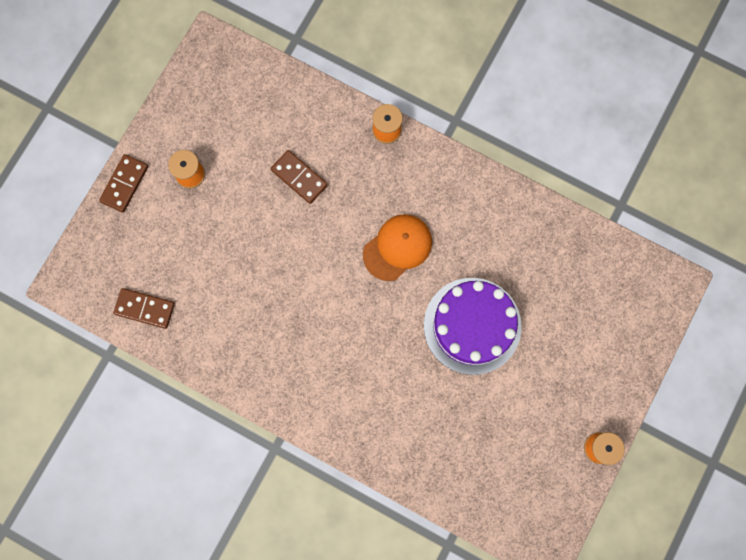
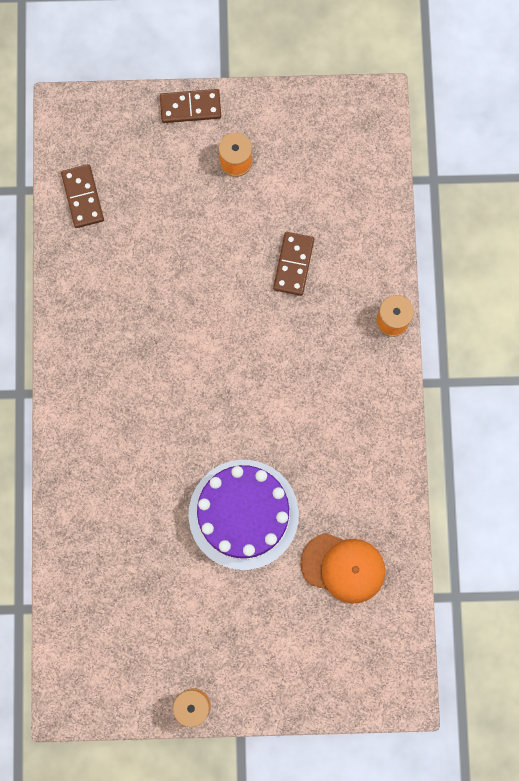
camera: 60 degrees right, 0 degrees up
orange cap [363,214,432,281] -> orange cap moved to [300,533,385,604]

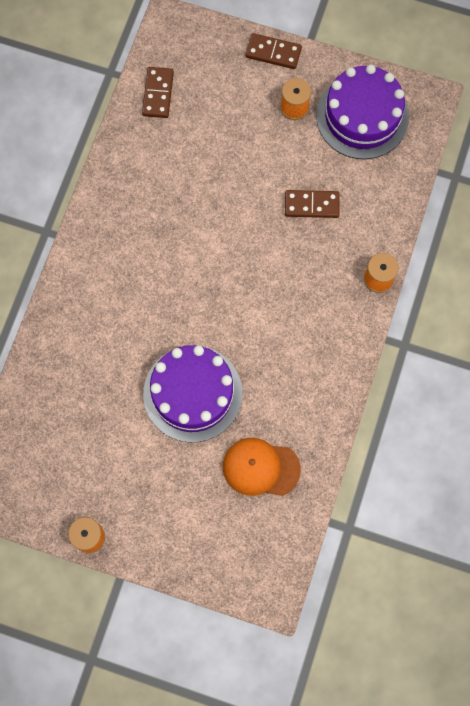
camera: 20 degrees right, 5 degrees down
brown domino [273,232,314,296] -> brown domino turned 60 degrees clockwise [285,190,340,218]
orange cap [300,533,385,604] -> orange cap turned 150 degrees clockwise [223,438,301,496]
none -> purple cake [316,64,409,159]

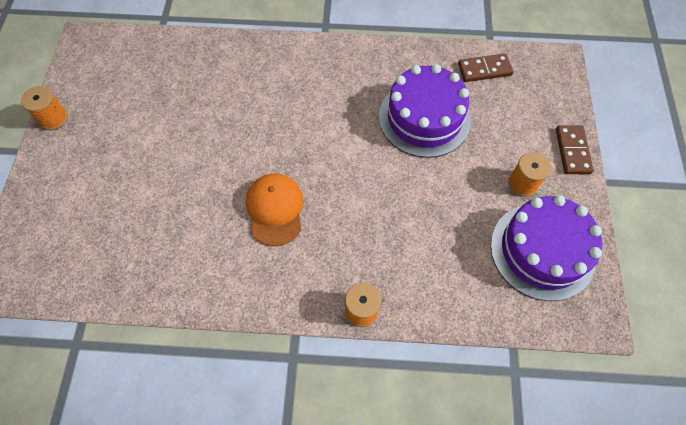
camera: 75 degrees right, 10 degrees down
purple cake [143,345,242,442] -> purple cake moved to [379,64,471,158]
orange cap [223,438,301,496] -> orange cap moved to [246,173,303,246]
brown domino [285,190,340,218] -> none

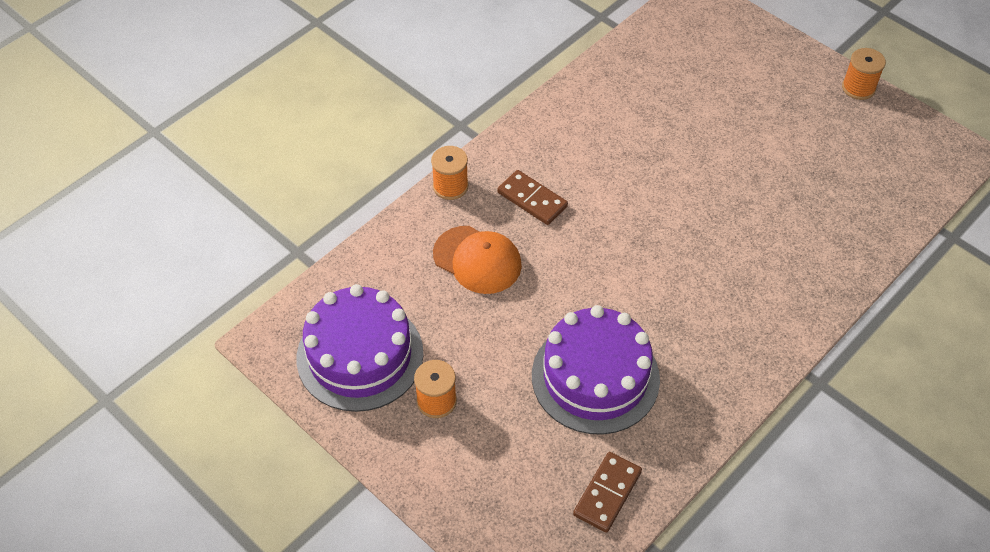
camera: 130 degrees right, 10 degrees down
orange cap [246,173,303,246] -> orange cap moved to [433,226,522,294]
brown domino [556,125,594,174] -> brown domino moved to [497,170,568,225]

